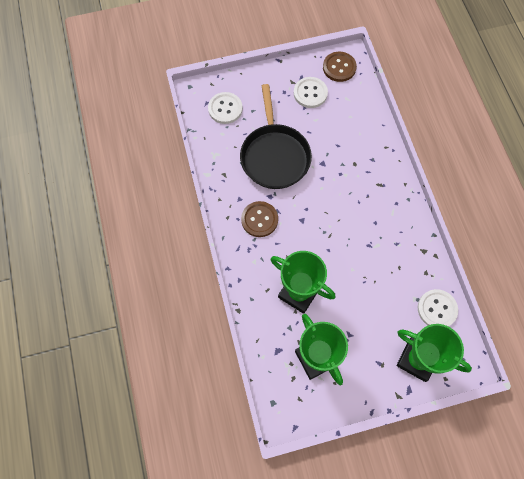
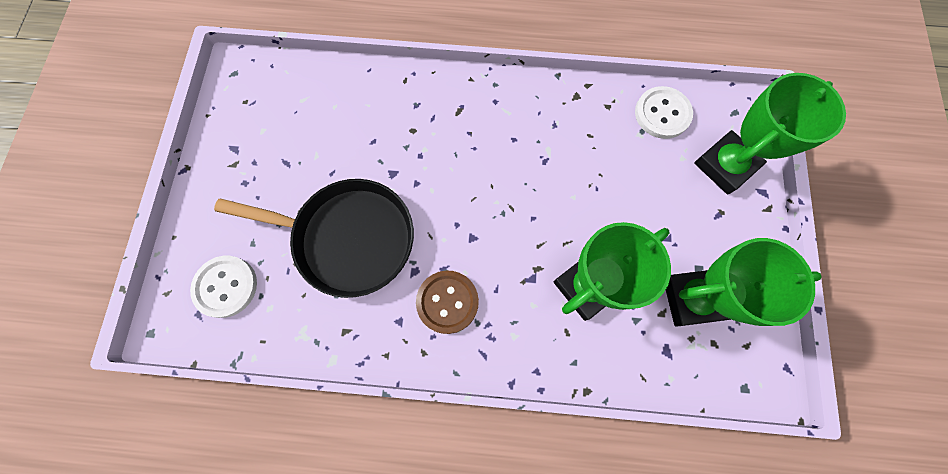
camera: 70 degrees left, 5 degrees up
white button [294,77,328,108] -> none
brown button [323,52,357,82] -> none

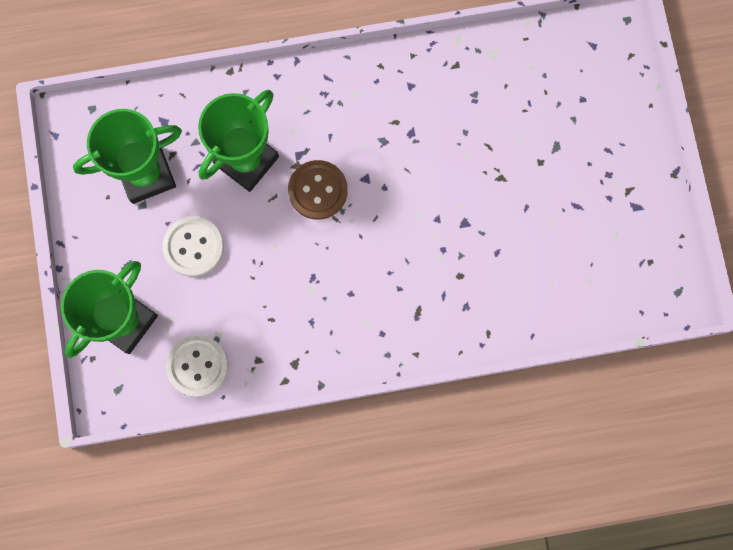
camera: 165 degrees right, 5 degrees up
white button [190,256,257,318] -> white button moved to [163,216,224,277]
black pan [214,179,414,298] -> none
brown button [416,271,479,334] -> brown button moved to [288,160,348,220]

